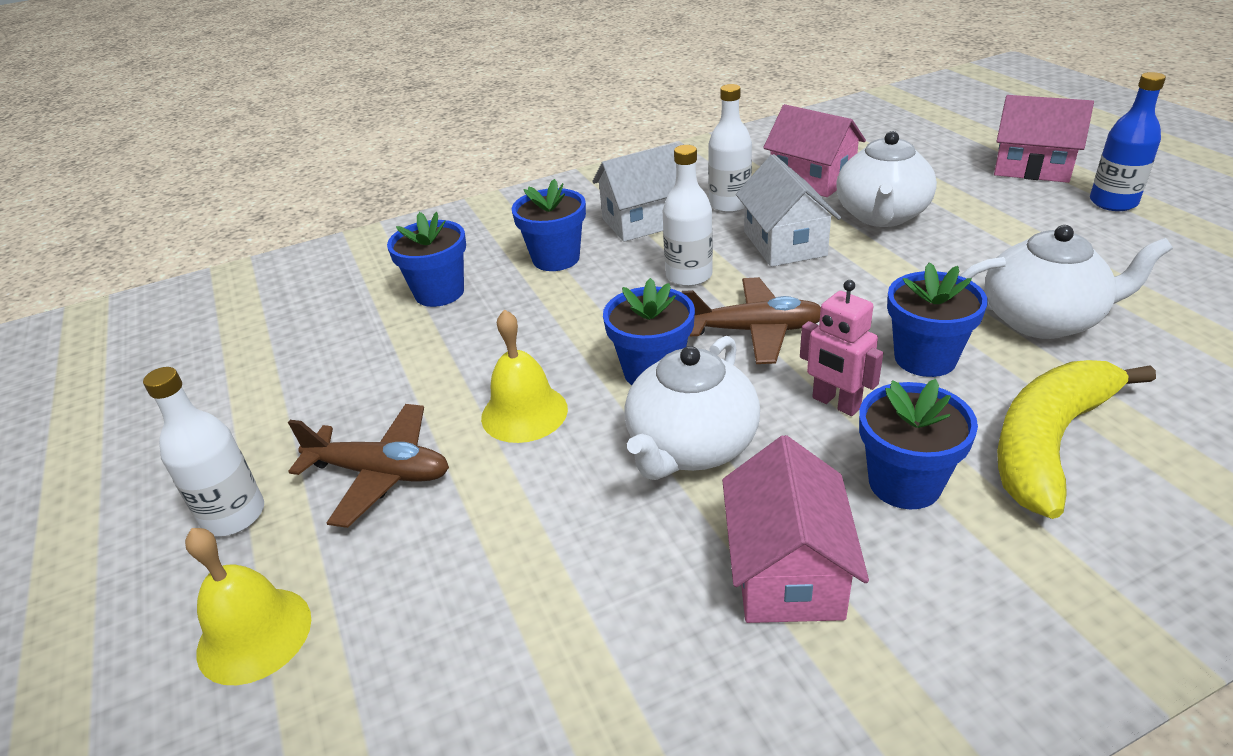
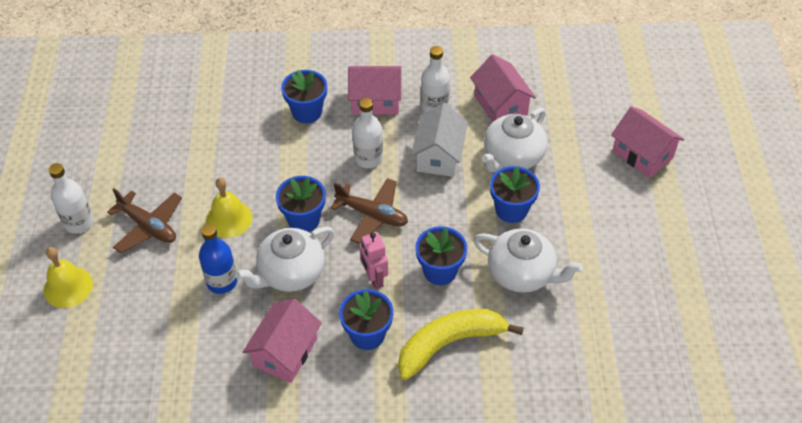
camera: 20 degrees right, 15 degrees up
blue flower pot [387,212,466,307] -> blue flower pot moved to [490,166,540,223]
white house [592,143,678,242] -> pink house [348,66,402,114]
blue bottle [1090,72,1166,211] -> blue bottle moved to [199,224,238,294]

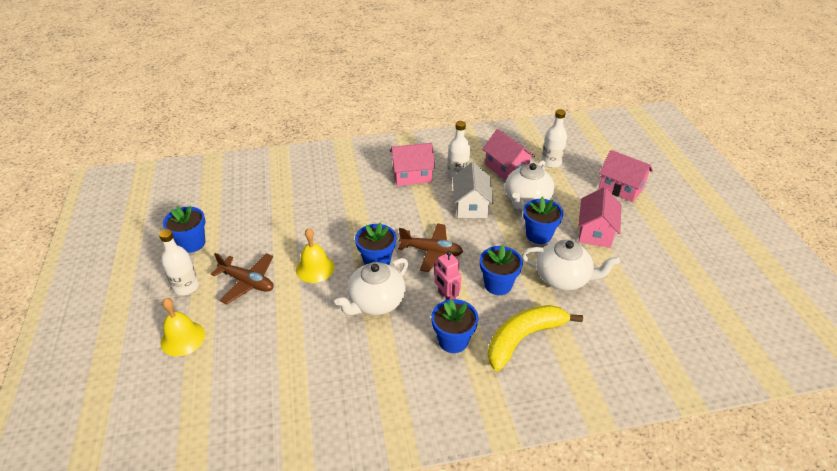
camera: 10 degrees left, 10 degrees down
blue bottle [199,224,238,294] -> none
pink house [243,299,322,383] -> pink house moved to [578,187,621,248]
blue flower pot [281,70,327,123] -> blue flower pot moved to [163,206,206,253]
white bottle [352,98,383,168] -> white bottle moved to [541,109,567,168]

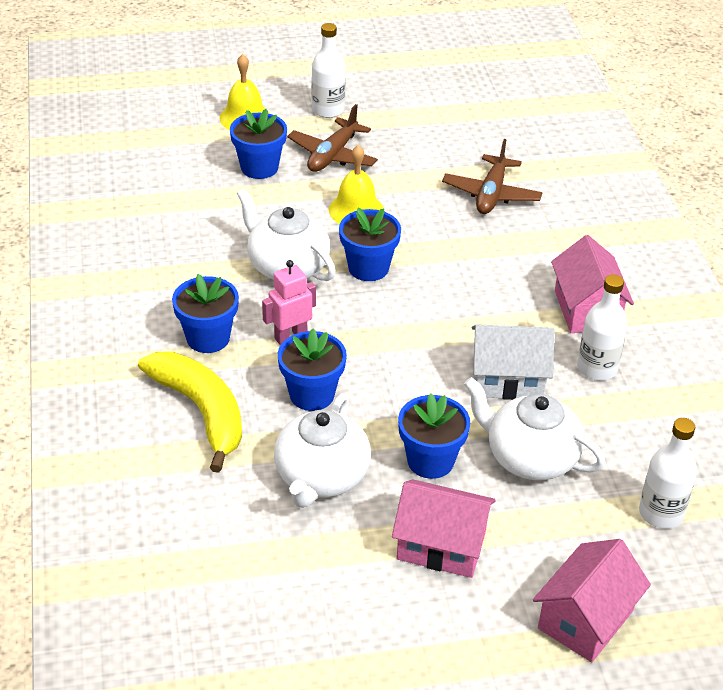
camera: 90 degrees right, 0 degrees up
blue flower pot [163,206,206,253] -> blue flower pot moved to [230,109,287,179]
brown plane [398,223,463,272] -> brown plane moved to [442,139,543,214]
pink house [482,129,535,181] -> none

